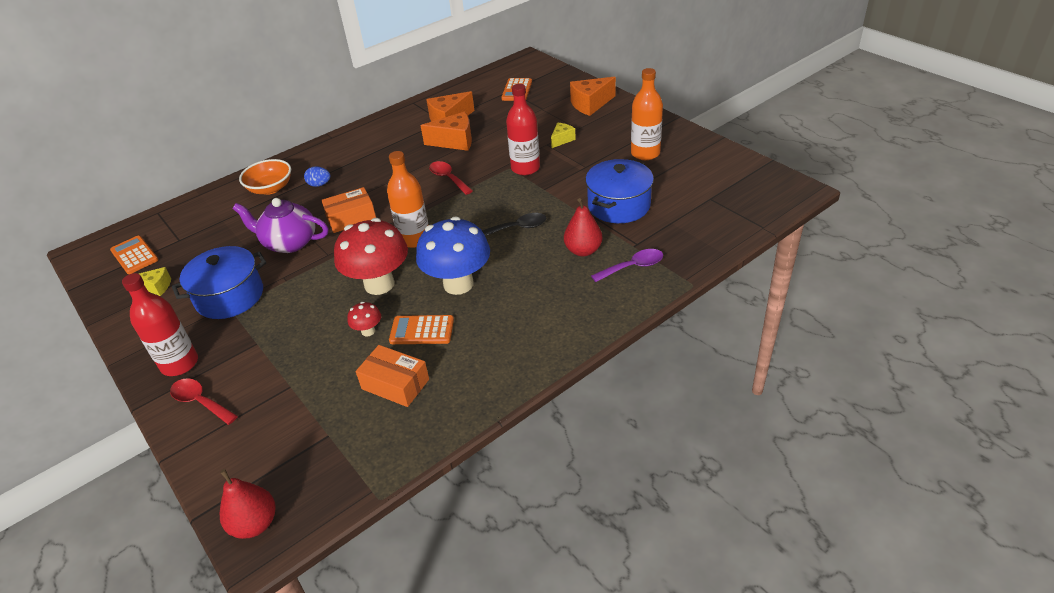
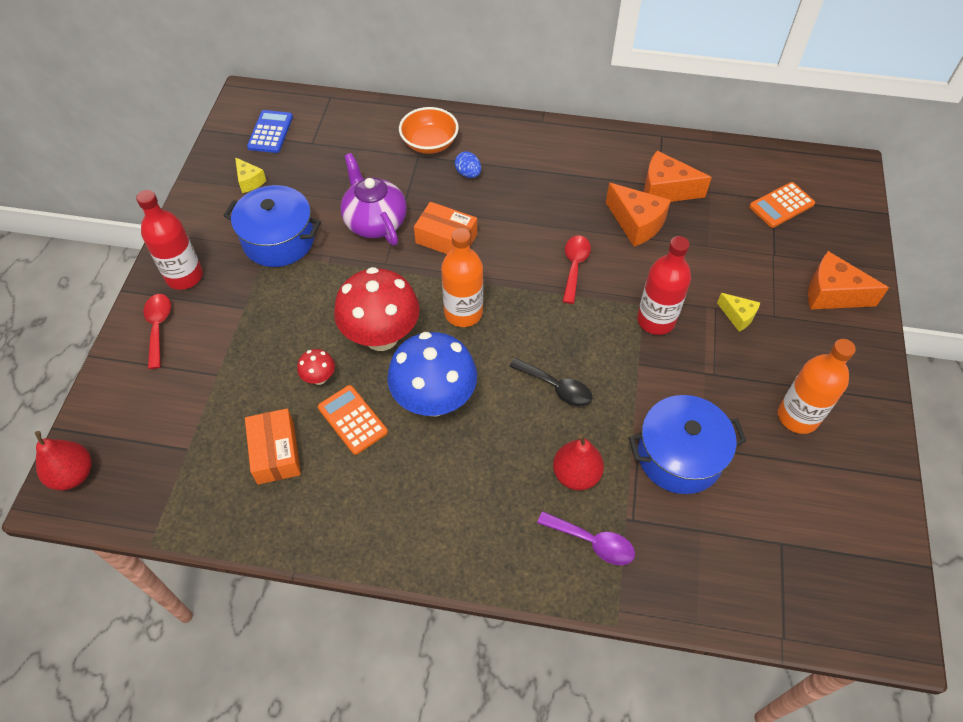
camera: 45 degrees right, 15 degrees up
orange calculator [110,236,158,274] -> blue calculator [247,110,293,153]
yellow cheese [551,123,576,148] -> yellow cheese turned 45 degrees clockwise [717,293,760,332]

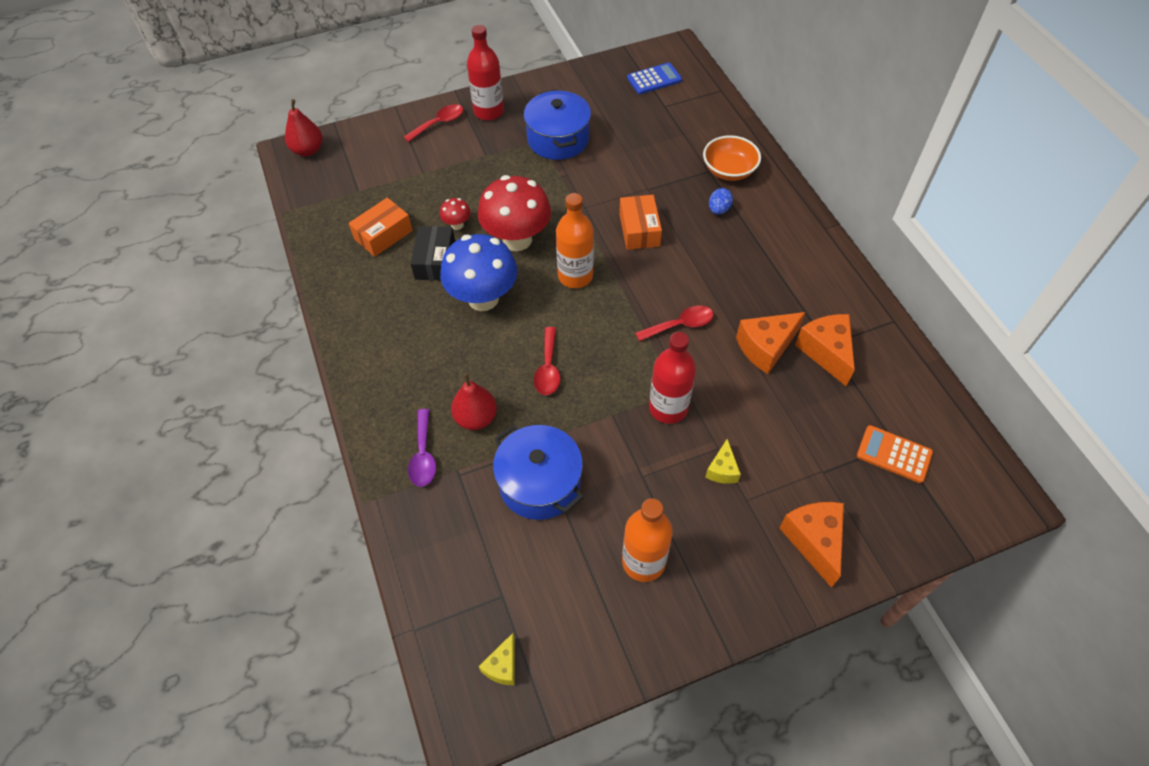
camera: 60 degrees right, 0 degrees up
yellow cheese [235,157,266,193] -> yellow cheese moved to [479,633,515,686]
orange calculator [318,385,388,455] -> black box [411,226,455,280]
purple teapot [340,153,407,246] -> none
black spoon [509,358,592,407] -> red spoon [534,327,560,395]
orange cheese [606,183,671,247] -> orange cheese turned 45 degrees clockwise [736,312,806,374]

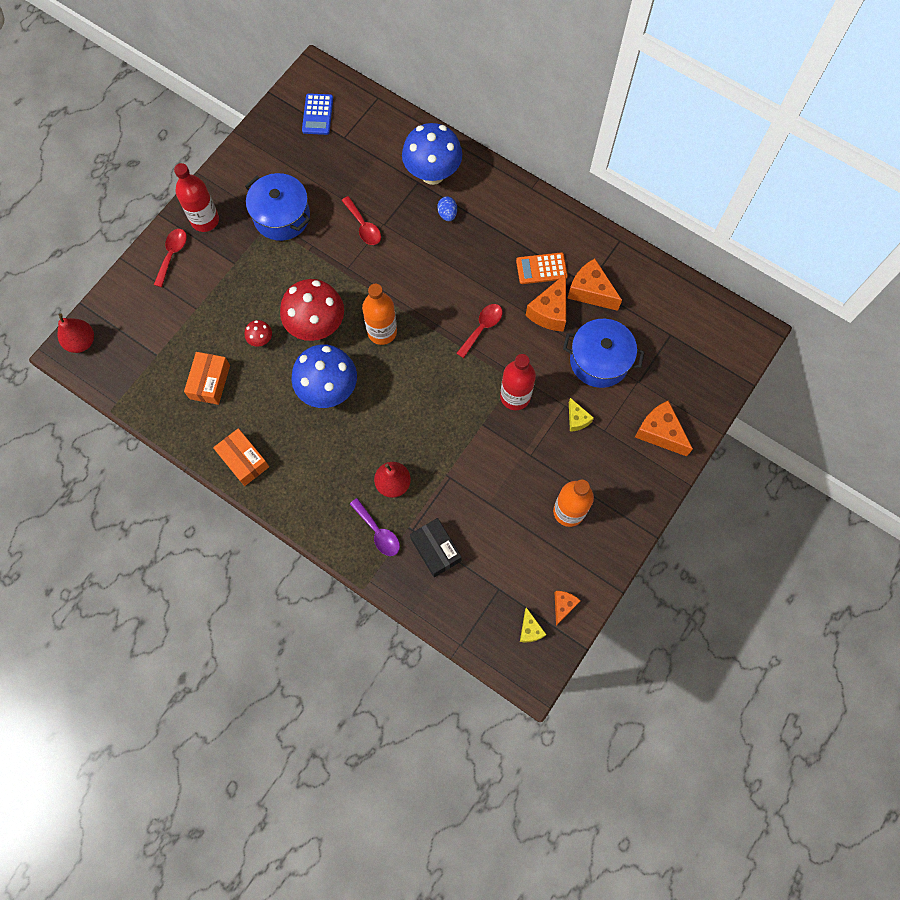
camera: 35 degrees left, 15 degrees up
black box [411,226,455,280] -> black box moved to [410,518,462,577]
blue pot [493,425,584,520] -> blue pot moved to [563,319,645,388]
red spoon [534,327,560,395] -> red spoon moved to [341,196,381,245]
orange box [619,195,662,250] -> orange box moved to [213,428,269,486]
blue calculator [627,62,682,94] -> blue calculator turned 150 degrees clockwise [302,93,333,135]
orange bowl [703,135,761,181] -> blue mushroom [402,123,462,185]
orange calculator [857,425,933,483] -> orange calculator moved to [516,252,568,284]
none -> orange cheese [555,591,581,626]

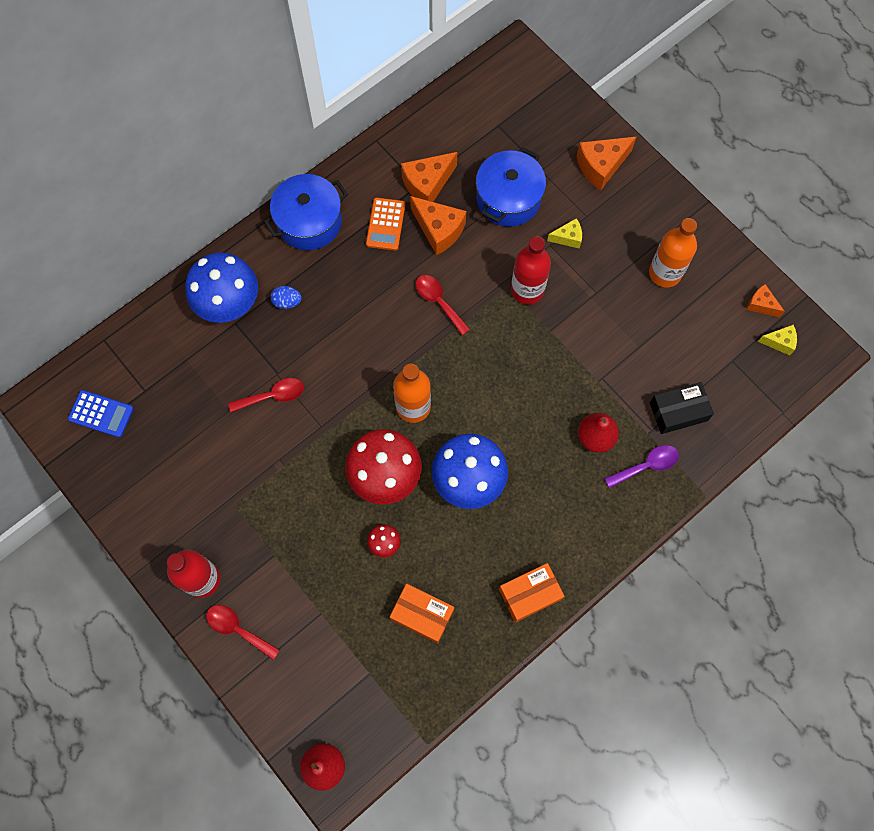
camera: 75 degrees left, 0 degrees up
blue pot [245,173,310,241] -> blue pot moved to [264,174,348,250]

